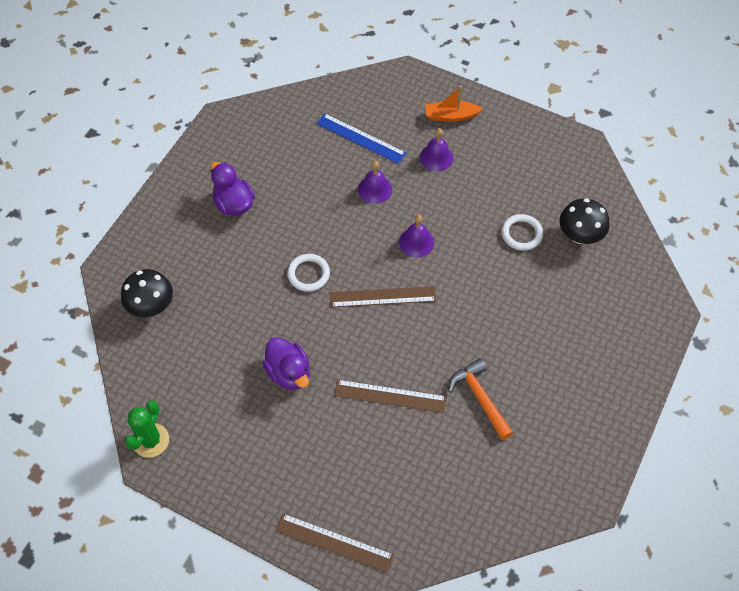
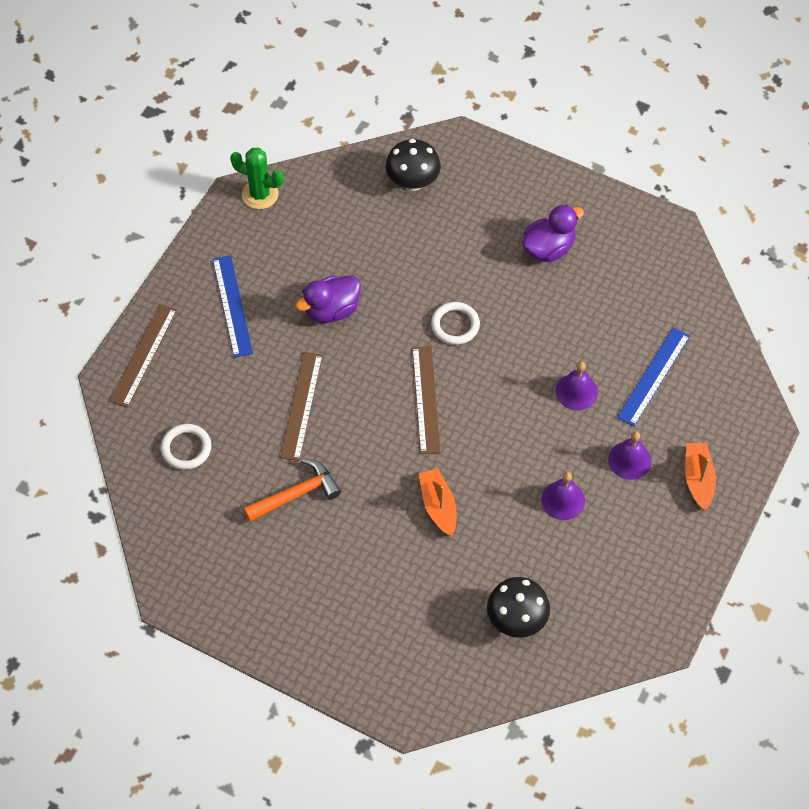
camera: 90 degrees right, 0 degrees up
purple bell [399,215,434,258] -> purple bell moved to [541,472,585,520]
white ring [501,214,543,251] -> white ring moved to [161,424,211,470]
none -> blue ruler [213,255,253,358]
none -> orange boat [419,468,457,536]

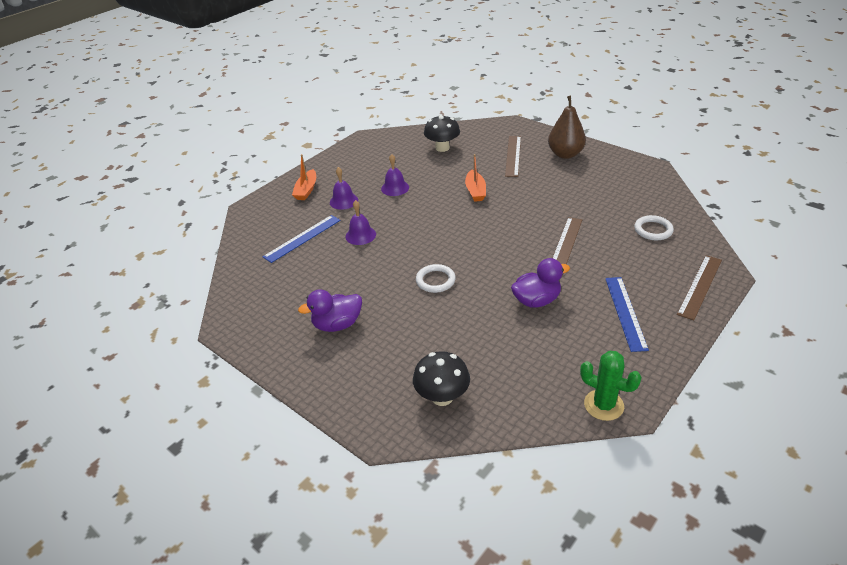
camera: 165 degrees left, 20 degrees down
orange hammer [243,458,341,522] -> none
brown ruler [412,346,440,454] -> brown ruler moved to [505,136,521,177]
none -> brown pear [548,96,586,159]

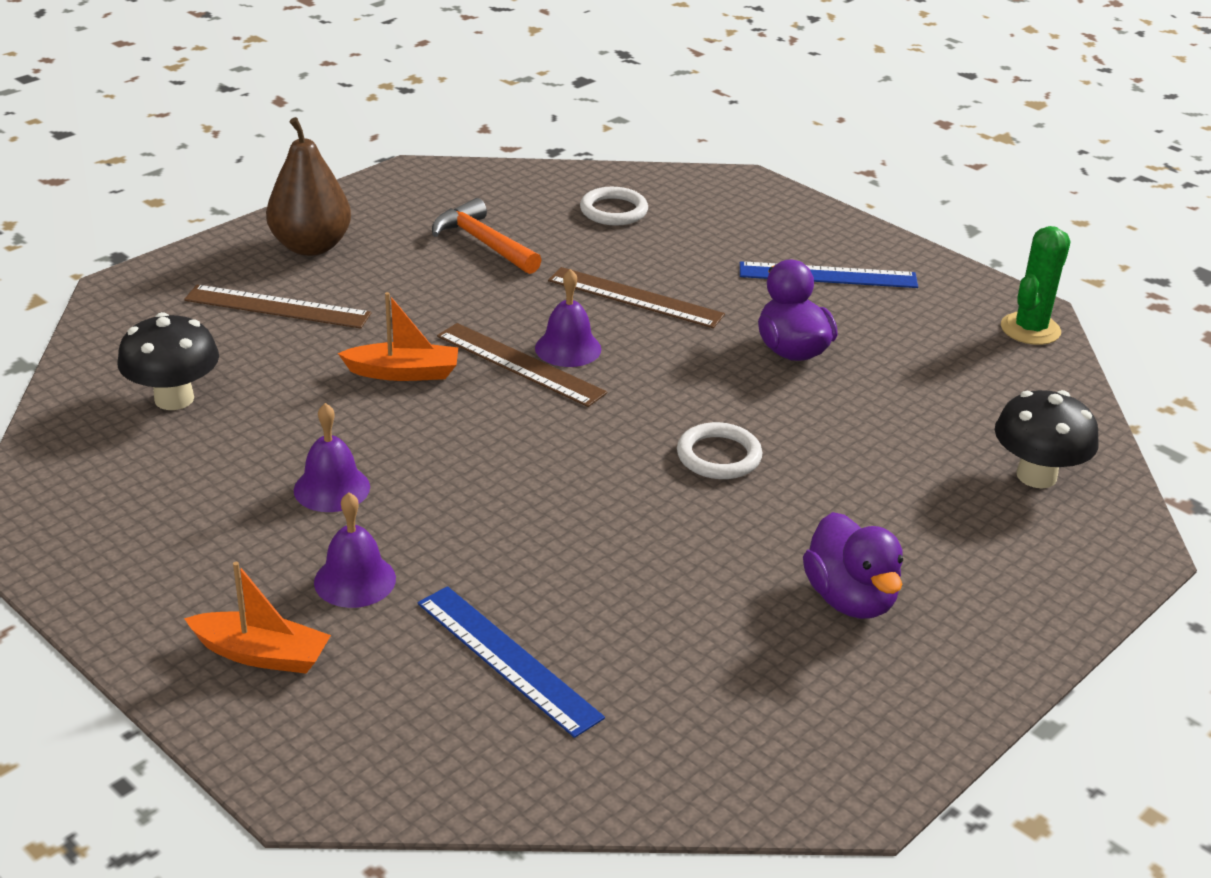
camera: 90 degrees left, 5 degrees down
purple bell [346,200,376,245] -> purple bell moved to [535,269,601,367]
brown ruler [677,255,722,320] -> brown ruler moved to [437,323,607,407]
none -> orange hammer [432,198,541,274]

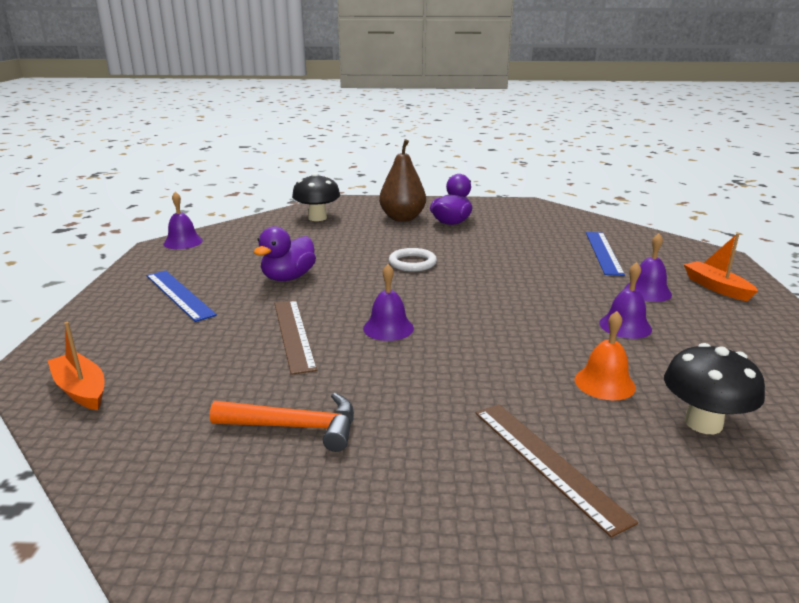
camera: 130 degrees left, 10 degrees down
brown pear [266,117,351,256] -> brown pear moved to [379,139,426,222]
orange boat [338,292,458,381] -> orange boat moved to [48,322,104,410]
orange hammer [432,198,541,274] -> orange hammer turned 90 degrees counterclockwise [210,393,354,452]
brown ruler [437,323,607,407] -> none
white ring [580,187,648,226] -> none
green cactus [1001,226,1071,345] -> purple bell [163,192,203,249]
none -> orange bell [575,311,636,400]

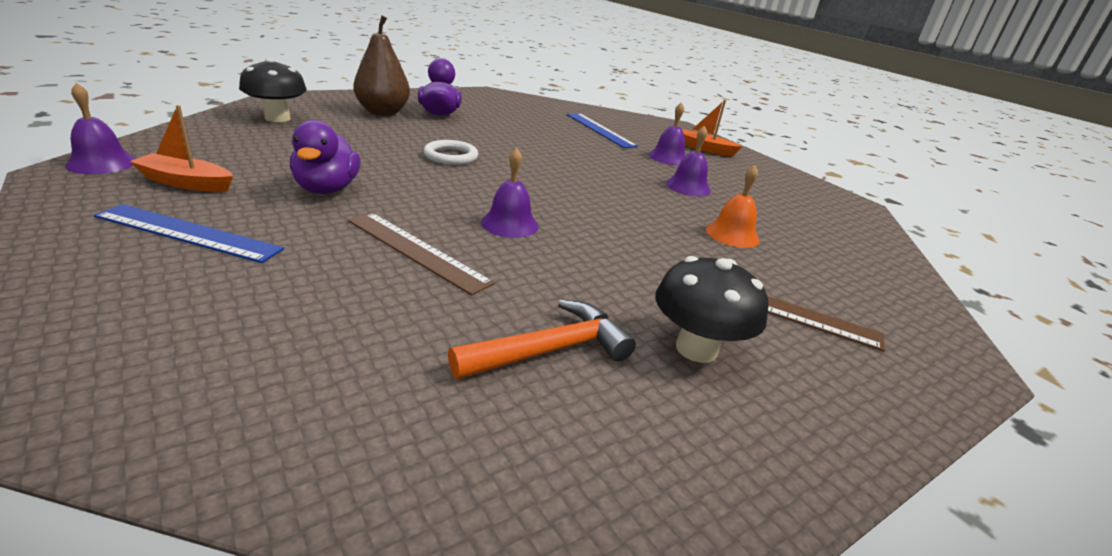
camera: 40 degrees left, 5 degrees up
orange boat [48,322,104,410] -> orange boat moved to [129,105,233,192]
black mushroom [664,343,765,434] -> black mushroom moved to [655,256,768,363]

